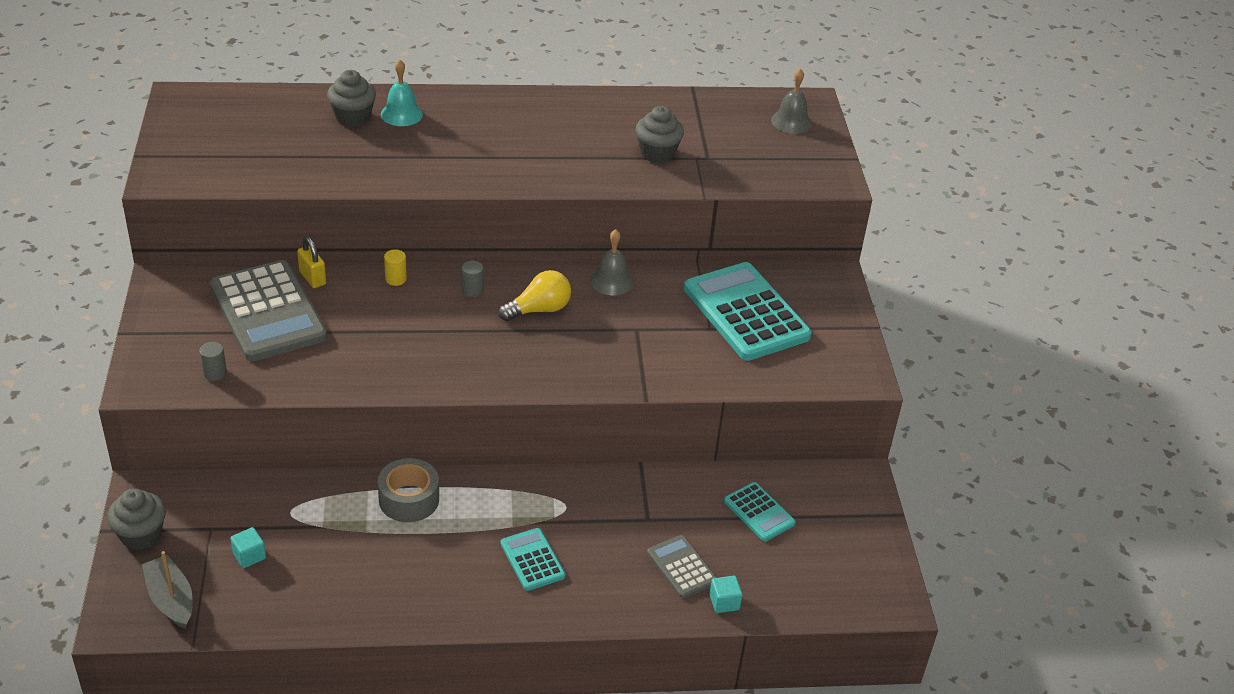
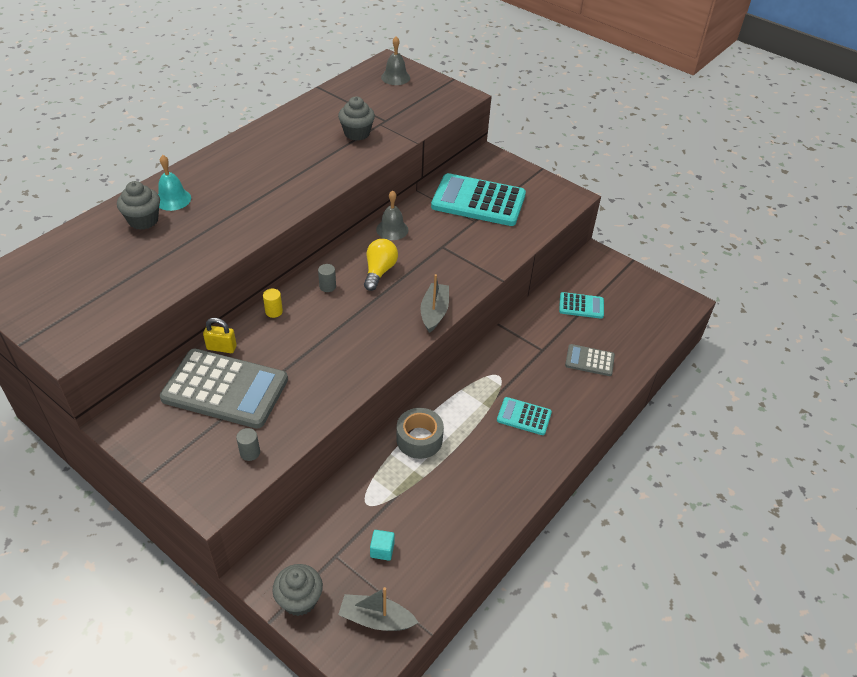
camera: 45 degrees left, 5 degrees up
turquoise cube [709,576,743,613] -> none
none -> grey boat [420,274,449,333]

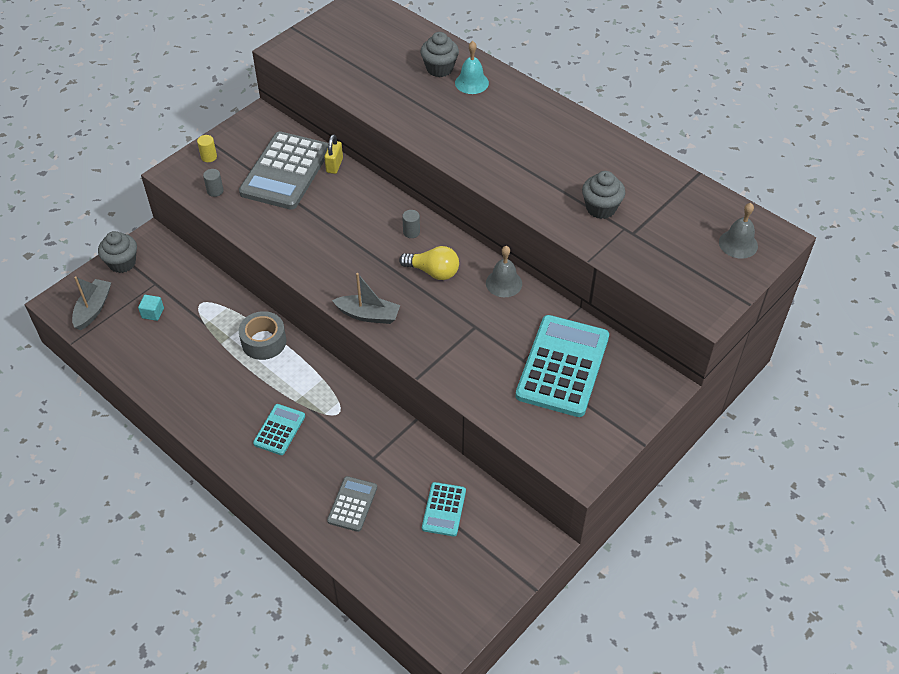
camera: 95 degrees right, 5 degrees up
yellow cylinder [263,288,283,318] -> yellow cylinder moved to [197,135,217,162]

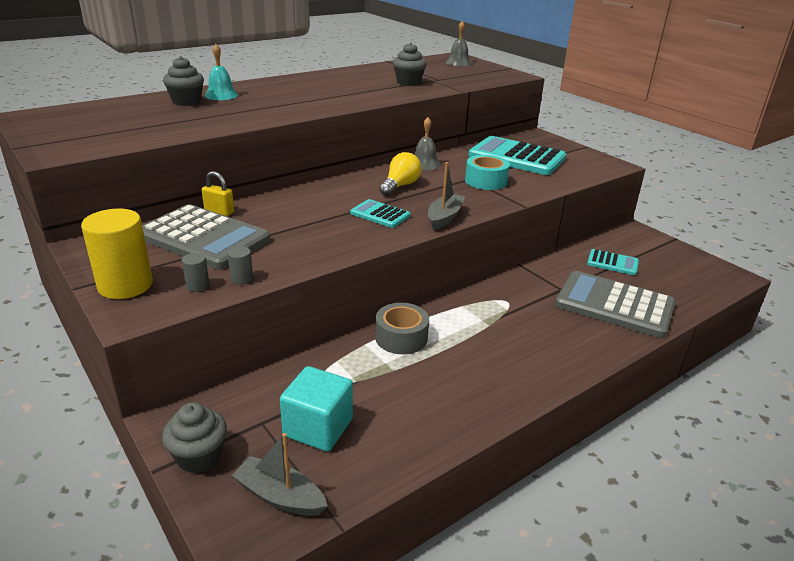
camera: 80 degrees left, 20 degrees down
turquoise cube [138,295,164,321] -> turquoise cube [280,366,353,452], size x2.06
yellow cylinder [197,135,217,162] -> yellow cylinder [81,209,153,299], size x2.28
turquoise calculator [253,404,305,455] -> turquoise calculator moved to [350,199,410,228]
grey calculator [327,476,377,532] -> grey calculator [555,271,675,338], size x2.01
grey cylinder [402,210,420,238] -> grey cylinder moved to [228,246,253,284]
none -> turquoise tape [465,155,510,190]

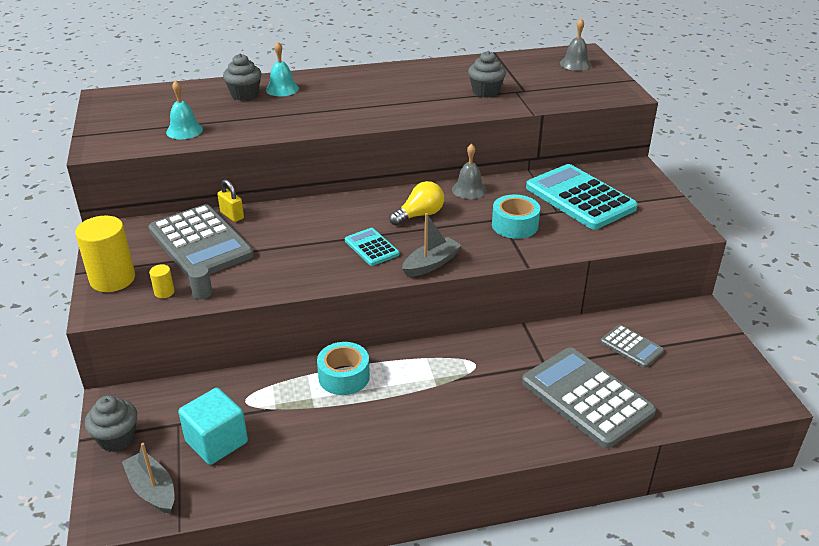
camera: 25 degrees right, 5 degrees up
grey cylinder [182,253,209,292] -> yellow cylinder [149,264,175,298]
grey tape [375,303,429,354] -> turquoise tape [317,342,370,395]
turquoise calculator [587,249,639,275] -> grey calculator [600,325,664,368]
none -> turquoise bell [166,80,203,139]

